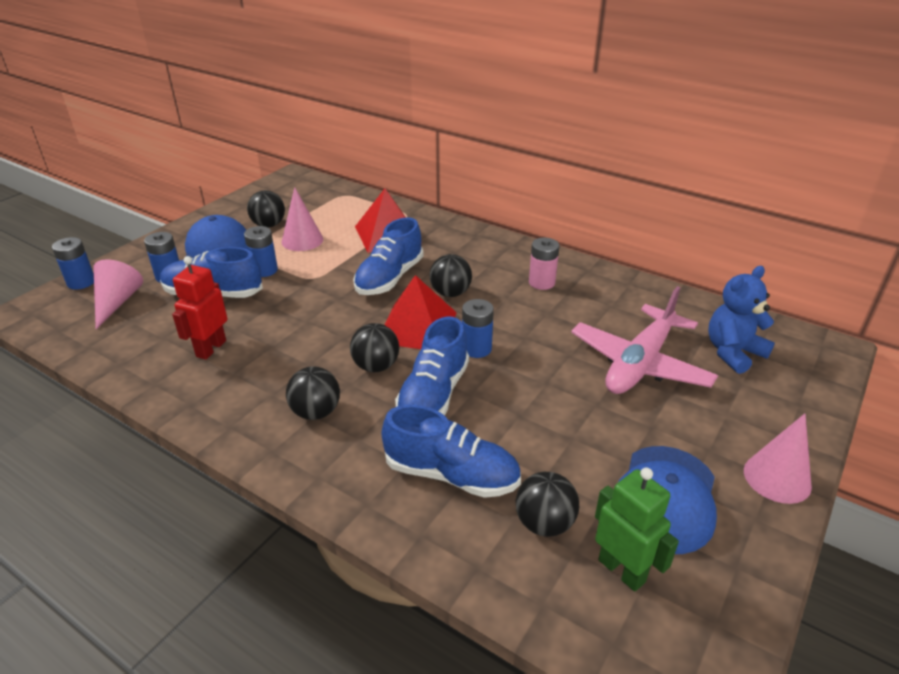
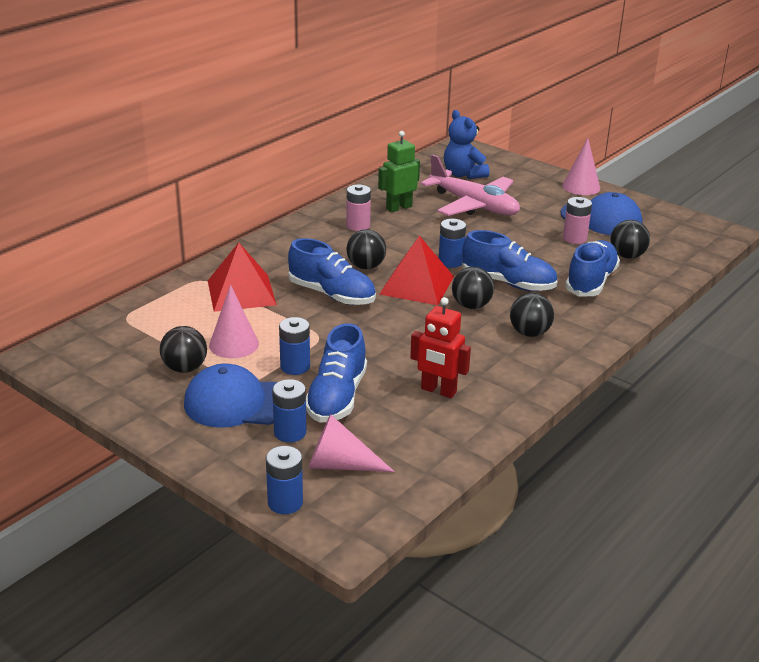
camera: 85 degrees left, 5 degrees down
green robot [595,468,679,592] -> green robot moved to [378,131,420,212]
none -> pink battery [563,197,592,244]

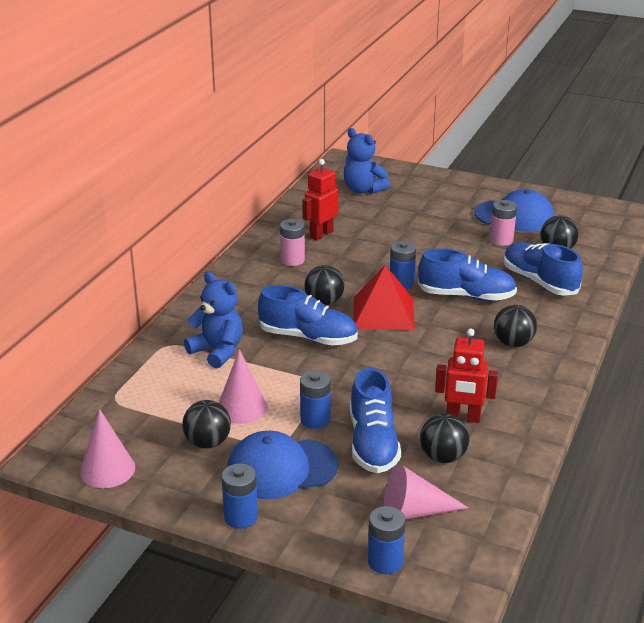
camera: 15 degrees left, 0 degrees up
red pyramid [208,242,277,312] -> blue teddy bear [184,272,243,369]
blue battery [272,379,307,442] -> blue battery moved to [222,463,258,529]
green robot [378,131,420,212] -> red robot [302,159,339,241]
pink plane [420,154,520,216] -> none
black ball [452,267,494,309] -> black ball moved to [420,414,469,463]
pink cone [562,138,600,195] -> pink cone moved to [80,409,135,488]
blue shoe [565,240,620,296] -> blue shoe turned 45 degrees counterclockwise [504,242,583,296]

